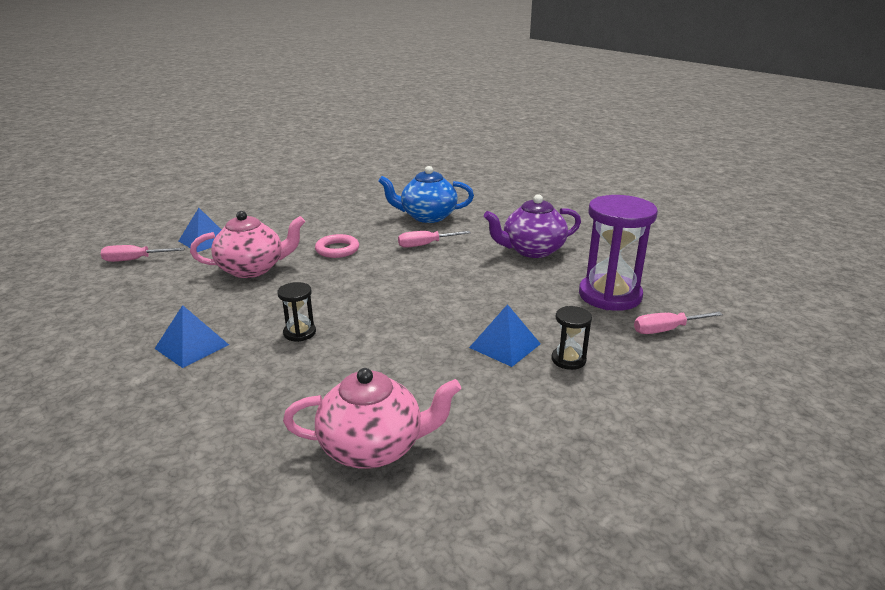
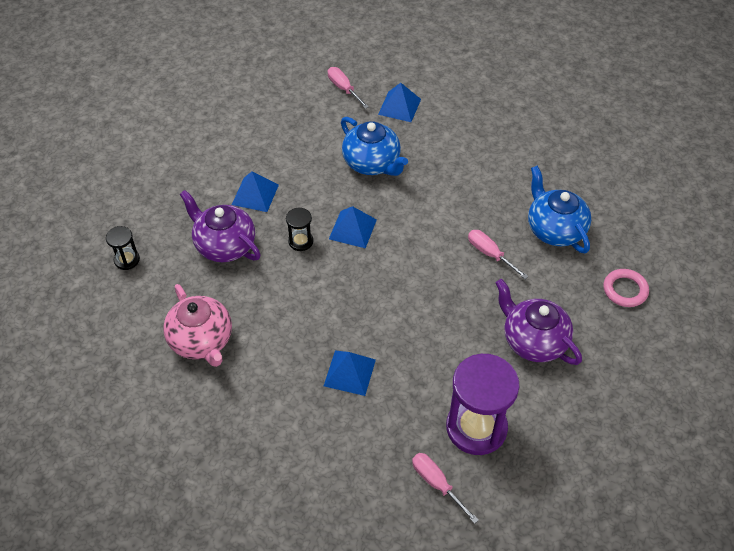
camera: 65 degrees right, 25 degrees up
pink teapot [190,211,305,278] -> blue teapot [341,117,408,176]
pink ring [315,234,359,258] -> pink ring moved to [604,269,649,307]
black hourglass [551,306,592,370] -> black hourglass moved to [106,226,140,270]
none -> purple teapot [180,190,261,262]
none -> blue pyramid [329,206,377,248]

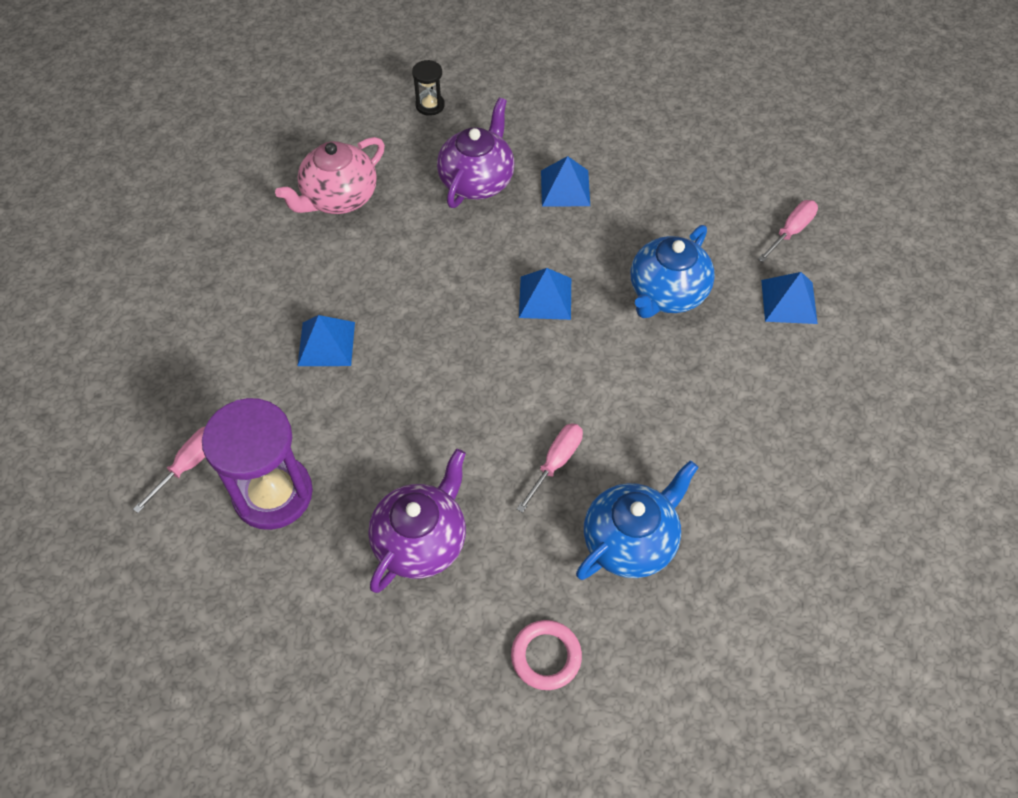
camera: 75 degrees right, 5 degrees up
black hourglass [286,208,313,251] -> none

